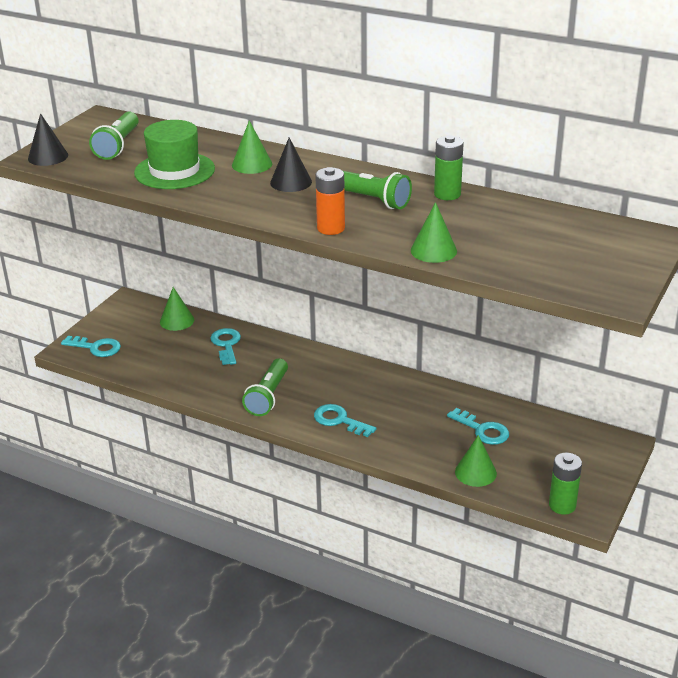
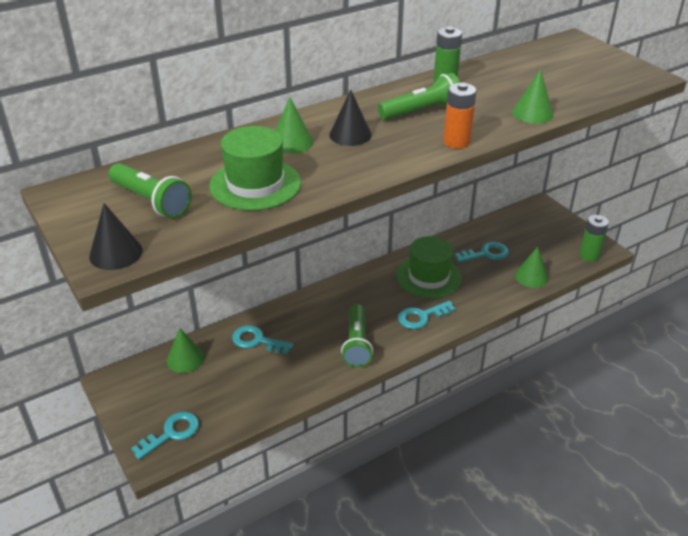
camera: 60 degrees left, 5 degrees up
green flashlight [242,358,288,416] -> green flashlight turned 45 degrees clockwise [341,304,373,367]
none -> green hat [396,236,462,299]

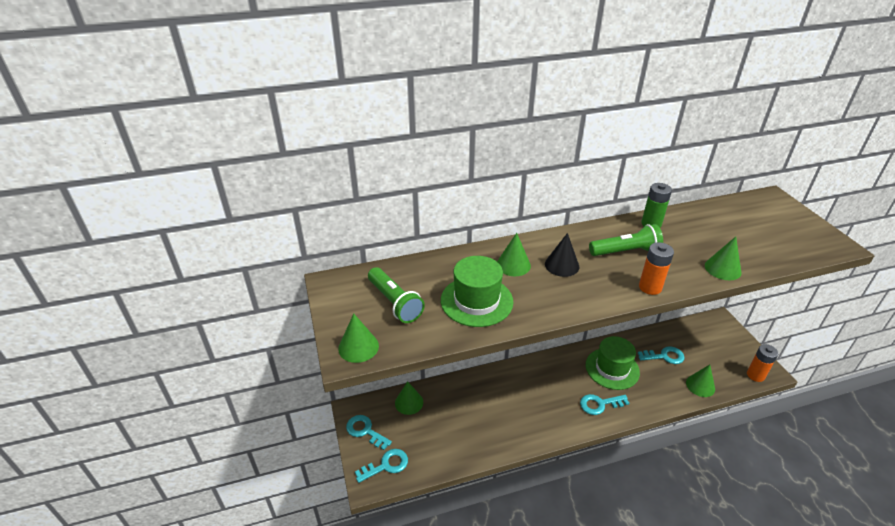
camera: 15 degrees right, 0 degrees up
black cone [89,203,143,270] -> green cone [338,314,379,363]
turquoise key [232,325,293,354] -> turquoise key moved to [346,415,392,450]
green flashlight [341,304,373,367] -> none
green battery [579,215,609,262] -> orange battery [747,344,778,382]

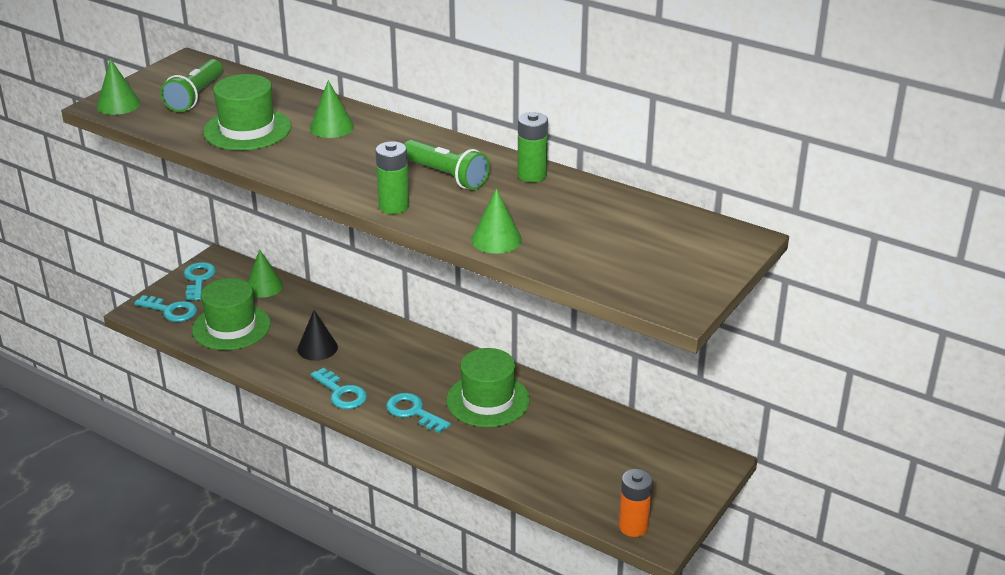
camera: 50 degrees right, 5 degrees down
black cone [545,233,579,277] -> black cone moved to [297,310,338,361]
turquoise key [638,346,685,364] -> turquoise key moved to [311,368,367,409]
orange battery [639,242,674,295] -> green battery [375,141,409,214]
green cone [686,365,715,397] -> none
none -> green hat [192,278,271,350]

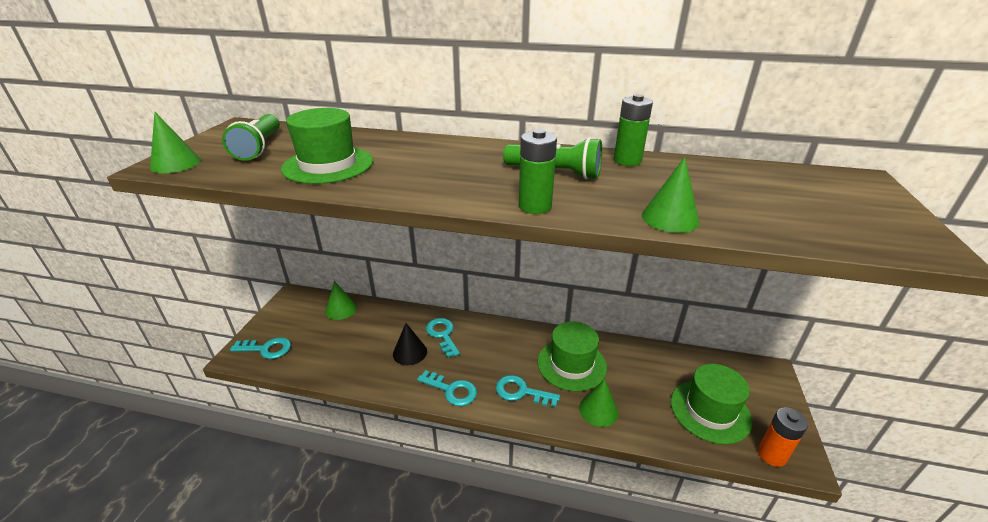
camera: 20 degrees left, 0 degrees up
turquoise key [184,262,216,301] -> turquoise key moved to [426,318,460,358]
green hat [192,278,271,350] -> green hat moved to [671,364,752,444]
green cone [310,80,354,138] -> green cone moved to [579,379,619,427]

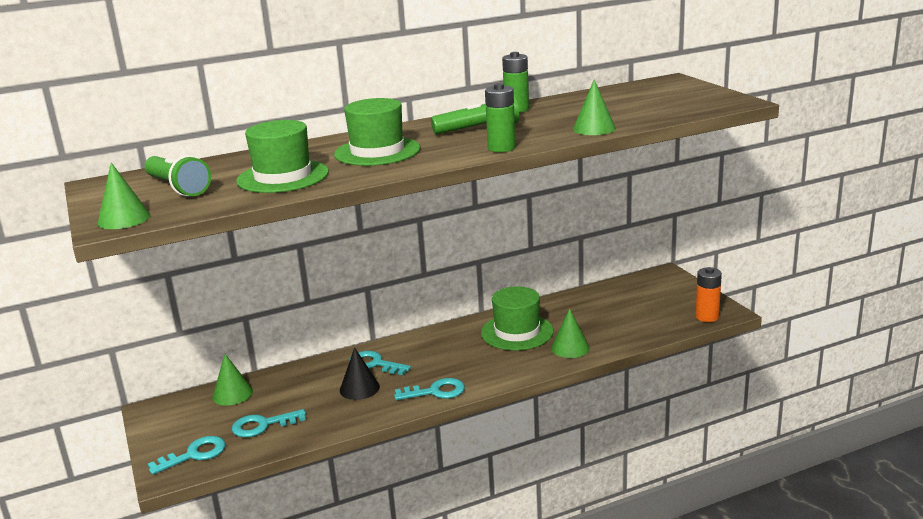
camera: 35 degrees left, 10 degrees down
turquoise key [496,375,560,407] -> turquoise key moved to [232,409,306,437]
green hat [671,364,752,444] -> green hat moved to [334,98,421,166]

